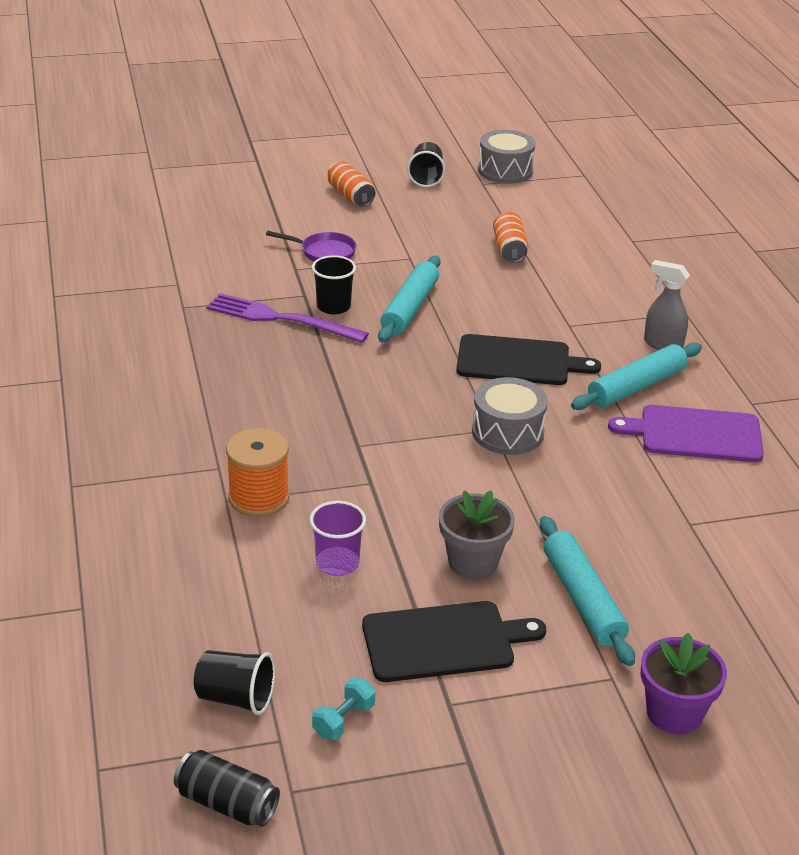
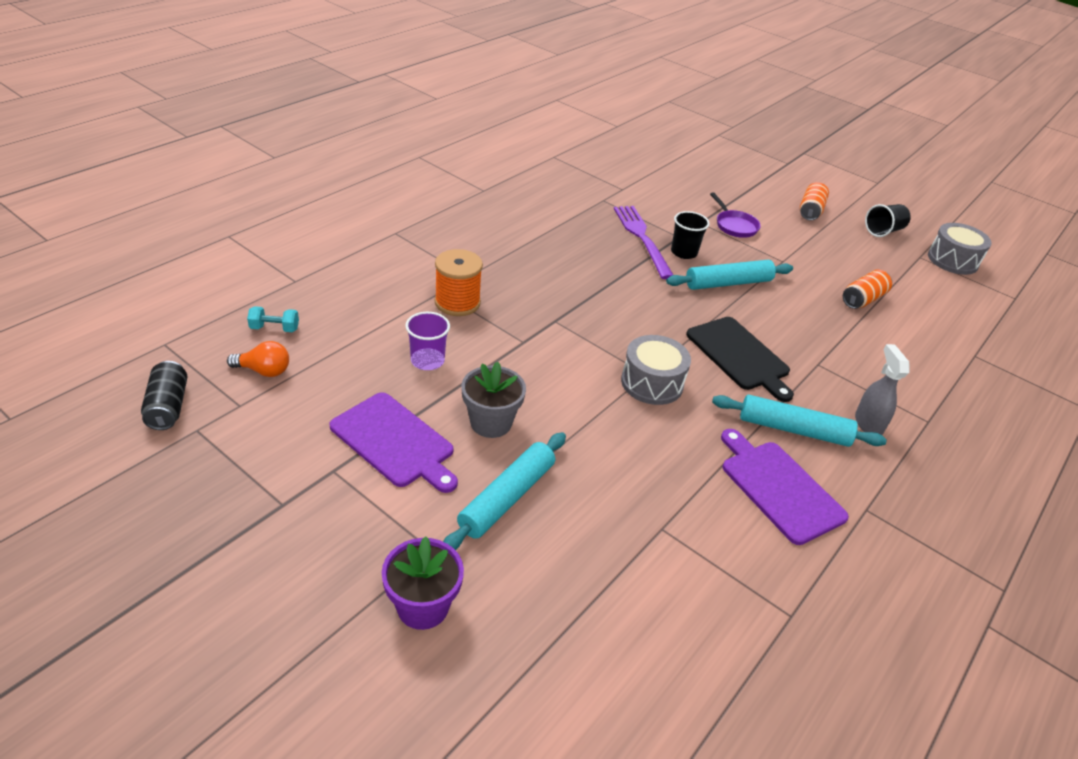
camera: 50 degrees right, 5 degrees up
black cup [194,650,275,715] -> orange light bulb [227,341,289,377]
turquoise dumbbell [312,678,376,740] -> turquoise dumbbell moved to [247,306,299,332]
black cutting board [362,601,546,682] -> purple cutting board [329,392,458,493]

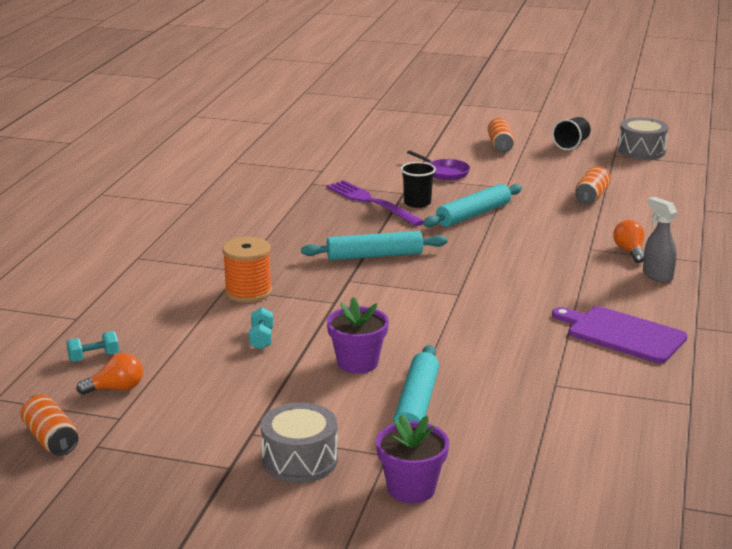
camera: 20 degrees left, 15 degrees down
black can [141,361,187,430] -> orange can [20,394,78,456]
purple cutting board [329,392,458,493] -> none
purple cup [405,312,450,370] -> turquoise dumbbell [249,307,273,350]
grey flower pot [461,361,526,438] -> purple flower pot [327,297,389,374]
grey drum [621,335,691,405] -> grey drum moved to [261,402,338,483]
black cutting board [686,317,794,402] -> none
turquoise rolling pin [712,394,887,447] -> turquoise rolling pin moved to [301,231,447,260]
none -> orange light bulb [613,220,644,263]

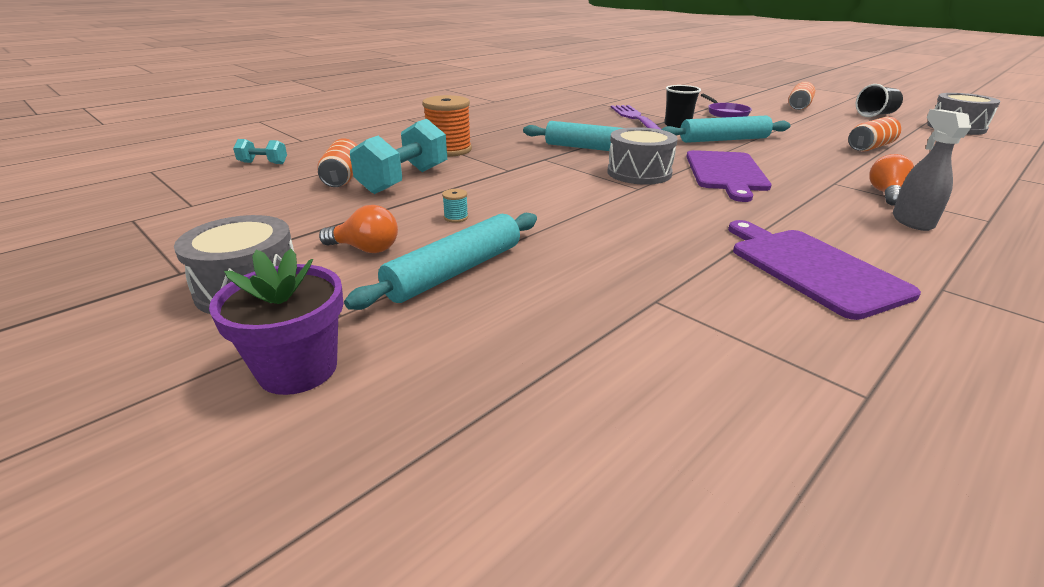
camera: 30 degrees right, 5 degrees up
orange can [20,394,78,456] -> orange can moved to [317,138,357,187]
orange light bulb [77,353,143,395] -> orange light bulb moved to [319,205,398,253]
turquoise dumbbell [249,307,273,350] -> turquoise dumbbell [350,119,447,194], size x2.01
purple flower pot [327,297,389,374] -> turquoise spool [442,189,468,223]
none -> grey drum [607,127,678,185]
none -> purple cutting board [686,150,772,202]

